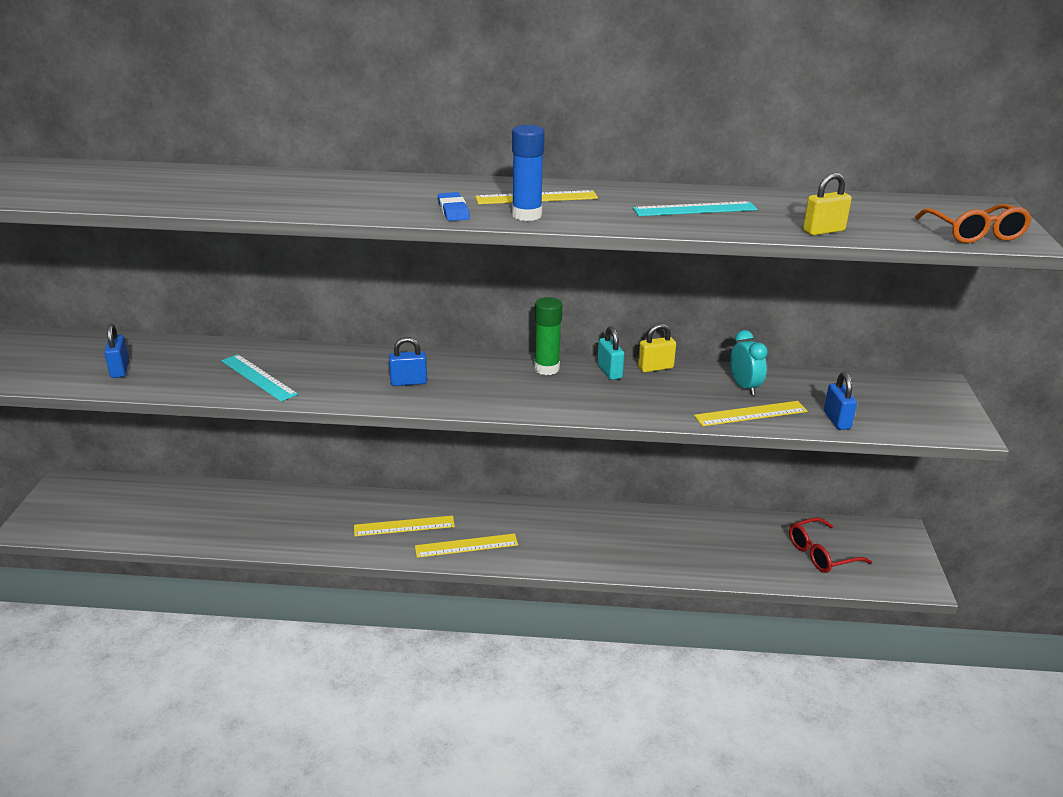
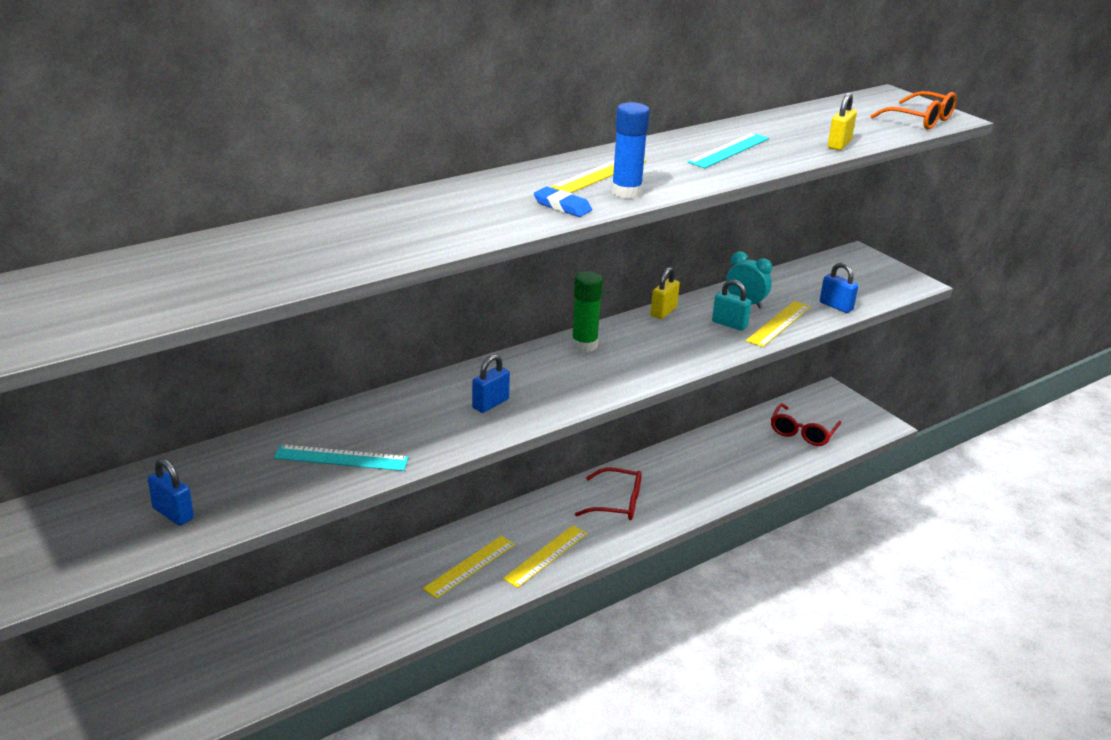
camera: 40 degrees left, 0 degrees up
turquoise padlock [597,326,624,380] -> turquoise padlock moved to [712,279,751,331]
none -> red glasses [575,468,642,520]

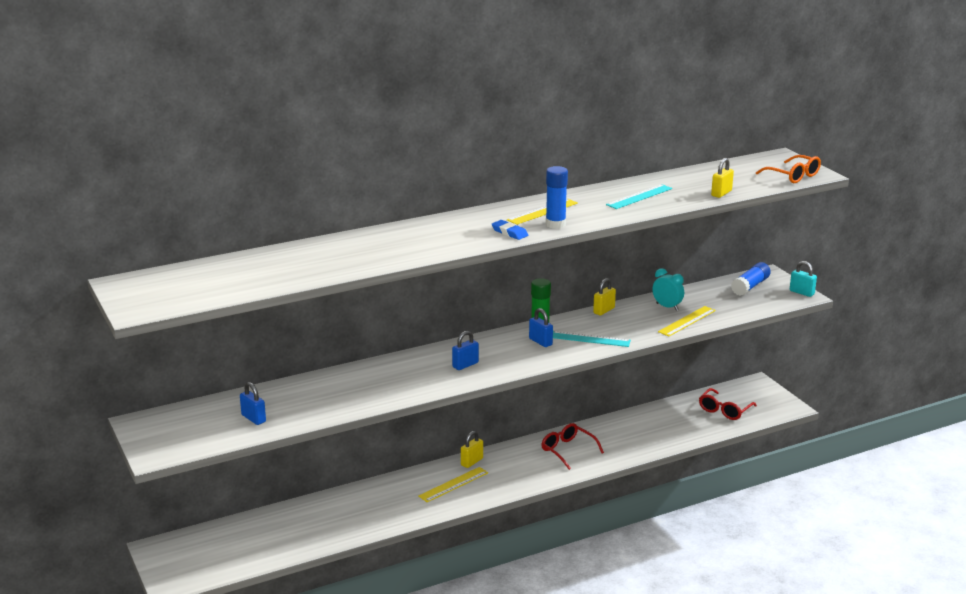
camera: 10 degrees right, 5 degrees down
turquoise ruler [274,444,409,471] -> turquoise ruler moved to [553,331,631,347]
yellow ruler [503,525,587,588] -> none
red glasses [575,468,642,520] -> red glasses turned 150 degrees counterclockwise [542,423,604,470]
turquoise padlock [712,279,751,331] -> turquoise padlock moved to [790,261,817,297]
blue padlock [820,262,858,313] -> blue padlock moved to [529,308,553,347]
none -> yellow padlock [461,431,483,468]
none -> blue glue stick [731,262,771,296]

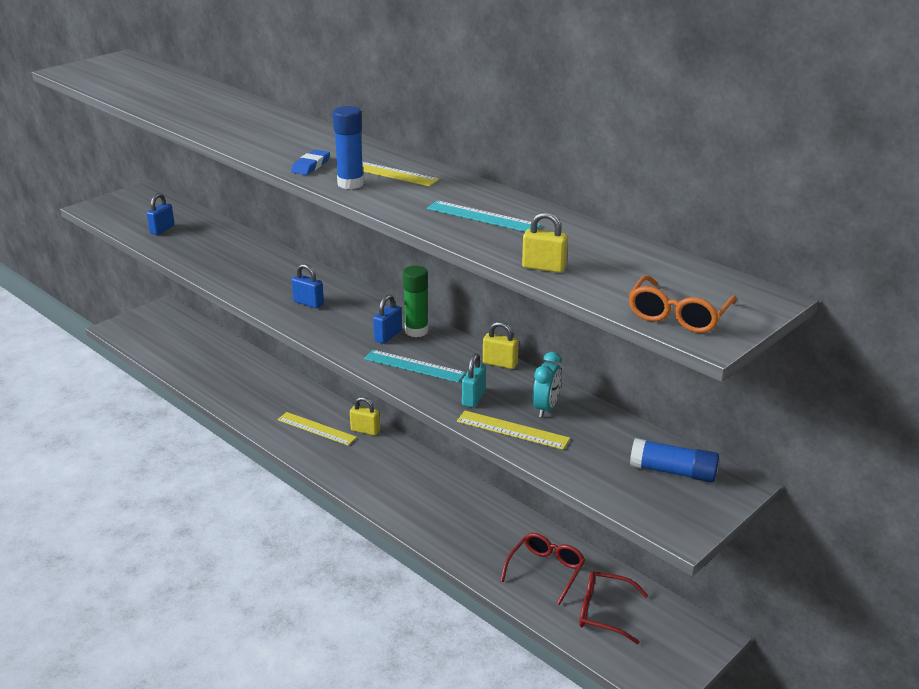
camera: 70 degrees right, 5 degrees up
red glasses [542,423,604,470] -> red glasses moved to [500,533,585,605]
turquoise ruler [553,331,631,347] -> turquoise ruler turned 60 degrees counterclockwise [364,350,466,382]
turquoise padlock [790,261,817,297] -> turquoise padlock moved to [462,353,486,408]

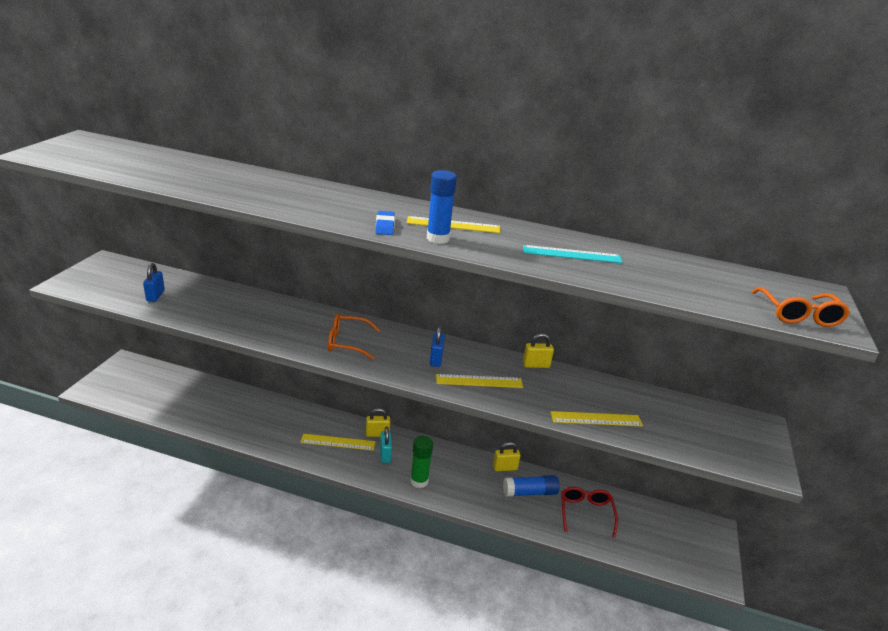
camera: 30 degrees left, 0 degrees up
blue padlock [291,264,324,309] -> orange glasses [328,314,380,360]
turquoise ruler [364,350,466,382] -> yellow ruler [436,374,523,388]
green glue stick [403,266,428,337] -> green glue stick moved to [410,436,433,488]
turquoise padlock [462,353,486,408] -> turquoise padlock moved to [380,427,392,463]
yellow padlock [522,212,568,273] -> yellow padlock moved to [493,442,520,471]
turquoise clock [533,352,562,418] -> none
red glasses [579,571,648,644] -> none
blue glue stick [630,438,719,483] -> blue glue stick moved to [503,475,560,497]

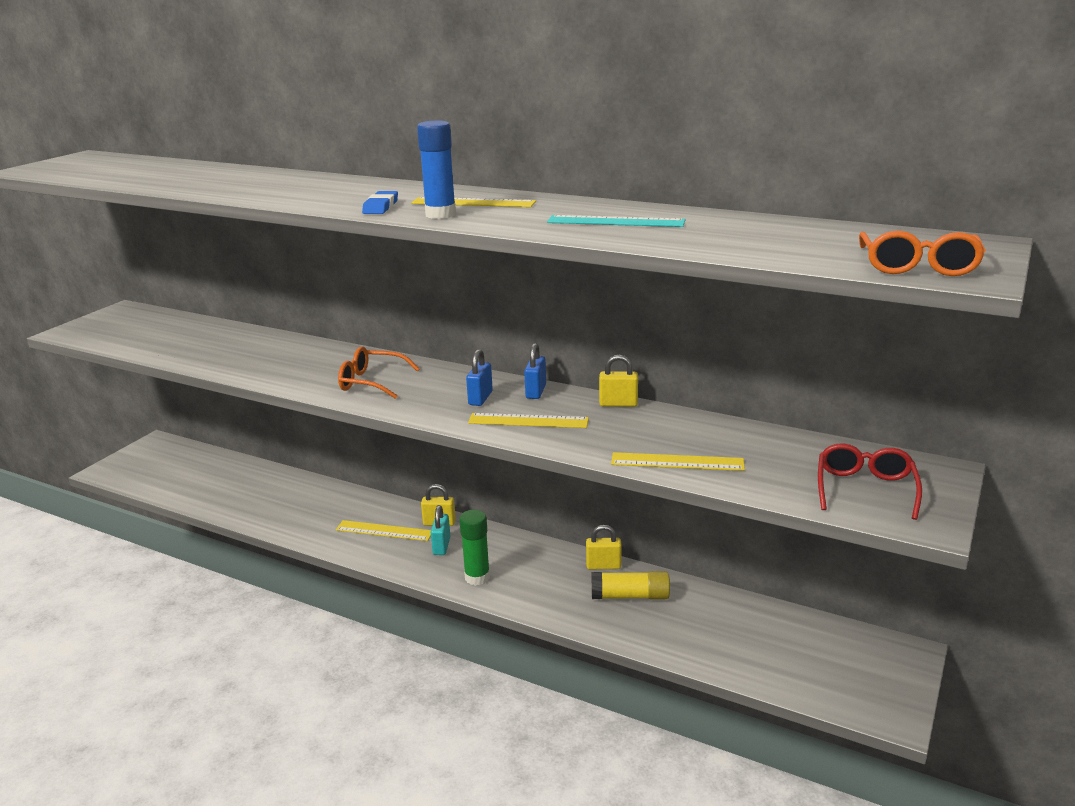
camera: 15 degrees right, 5 degrees down
blue padlock [143,263,165,302] -> blue padlock moved to [524,343,546,399]
blue glue stick [503,475,560,497] -> yellow glue stick [592,571,670,599]
red glasses [561,487,618,538] -> red glasses moved to [818,444,922,520]

